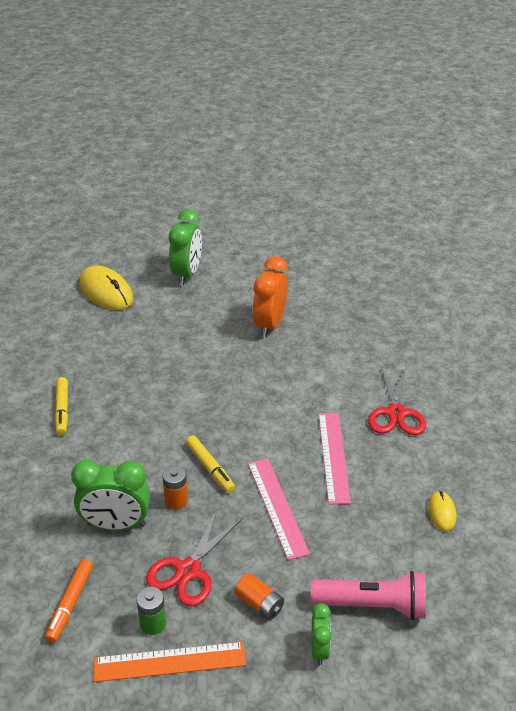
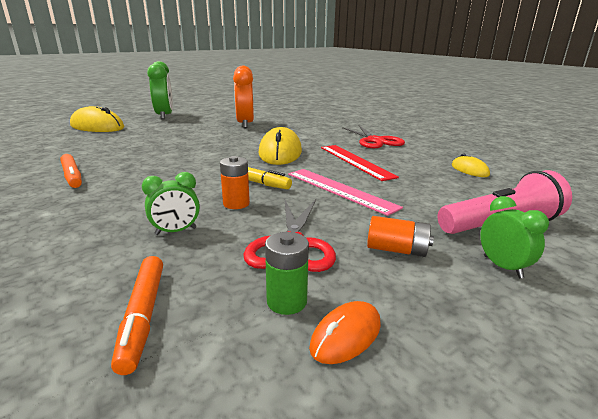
camera: 25 degrees left, 15 degrees down
yellow marker [55,377,68,435] -> orange marker [60,154,82,188]
green clock [71,460,150,531] -> green clock [142,172,200,235], size x0.54
orange ruler [94,642,246,682] -> orange mouse [309,301,381,364]
pink ruler [319,413,351,504] -> red ruler [321,145,399,181]
none -> yellow mouse [259,127,302,165]

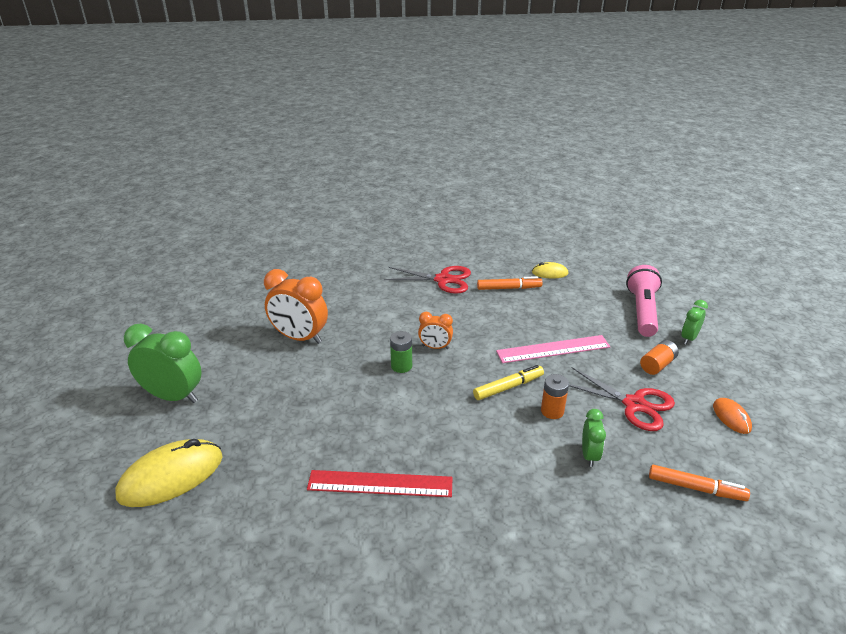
camera: 60 degrees left, 10 degrees up
orange marker [60,154,82,188] -> orange marker moved to [477,276,542,290]
yellow mouse [259,127,302,165] -> orange clock [418,312,453,349]
green battery [265,232,309,315] -> green battery moved to [390,331,412,373]
red ruler [321,145,399,181] -> red ruler moved to [307,470,453,497]
green clock [480,196,549,279] -> green clock turned 60 degrees counterclockwise [681,300,708,345]

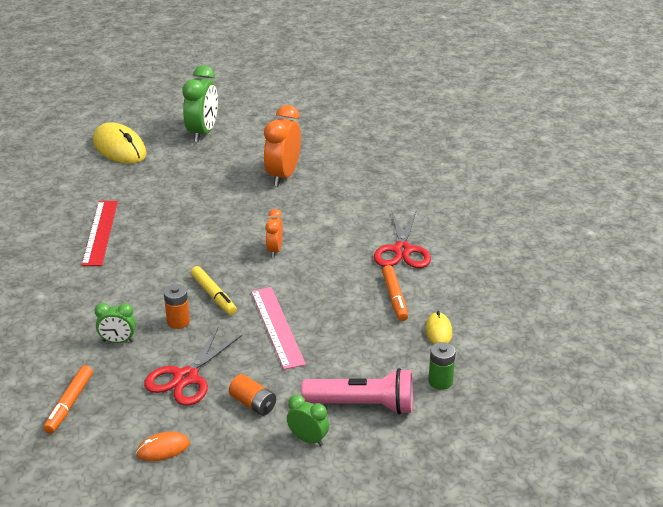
camera: 85 degrees right, 0 degrees up
green battery [390,331,412,373] -> green battery moved to [428,342,456,390]

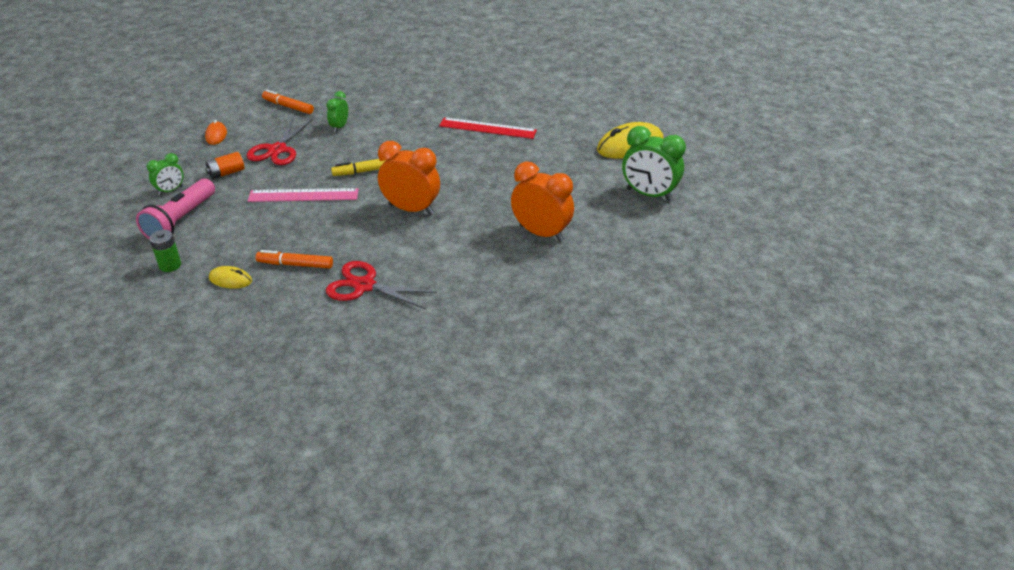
camera: 105 degrees right, 5 degrees up
red scissors [144,328,242,406] -> red scissors turned 120 degrees counterclockwise [247,118,312,165]
orange battery [164,284,190,329] -> none
orange clock [265,209,283,258] -> orange clock [378,141,440,215], size x1.85

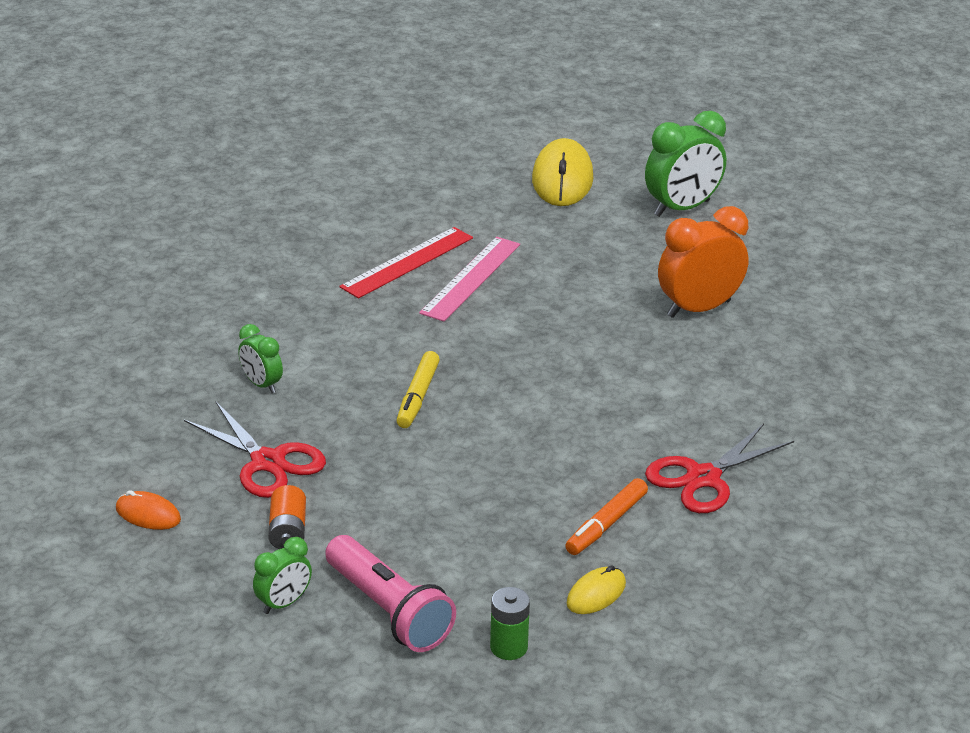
camera: 60 degrees left, 5 degrees down
green clock [147,153,184,195] -> green clock turned 60 degrees clockwise [253,537,312,614]
pink ruler [248,188,359,202] -> pink ruler moved to [419,237,520,322]
orange marker [262,90,314,114] -> none
orange clock [378,141,440,215] -> none

